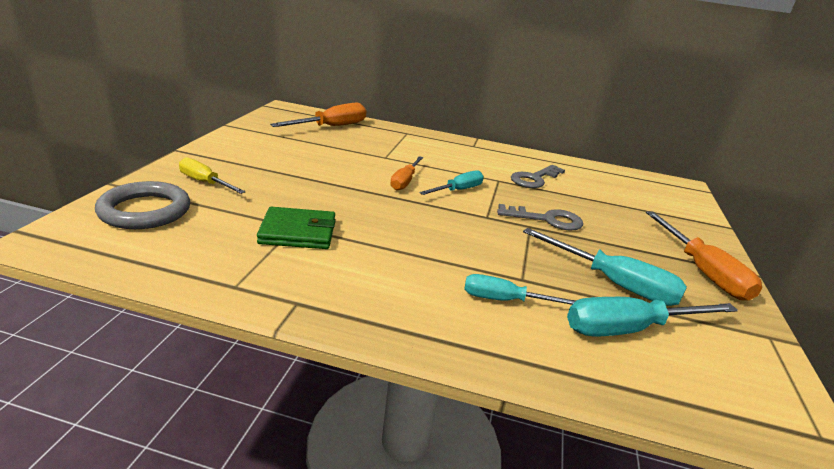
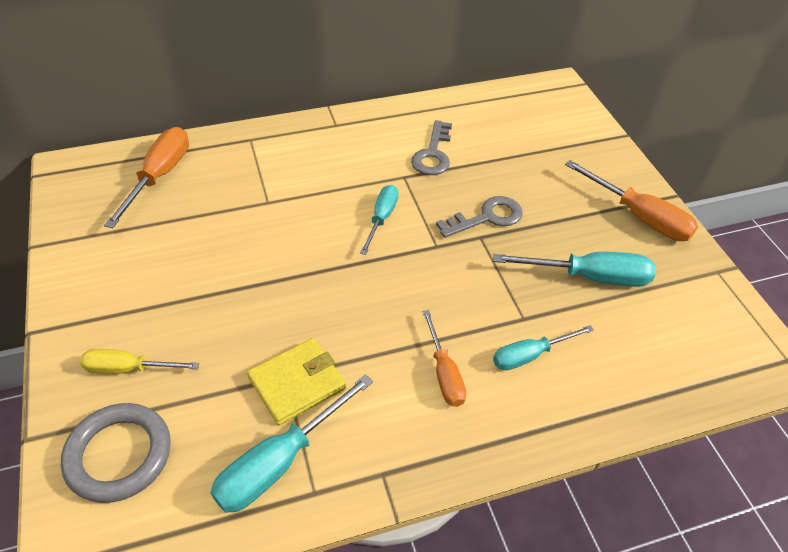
camera: 30 degrees left, 20 degrees up
green wallet [257,207,335,249] -> yellow wallet [247,338,346,425]
orange screwdriver [390,156,423,191] -> orange screwdriver moved to [423,310,466,407]
turquoise screwdriver [567,297,738,337] -> turquoise screwdriver moved to [210,374,373,513]

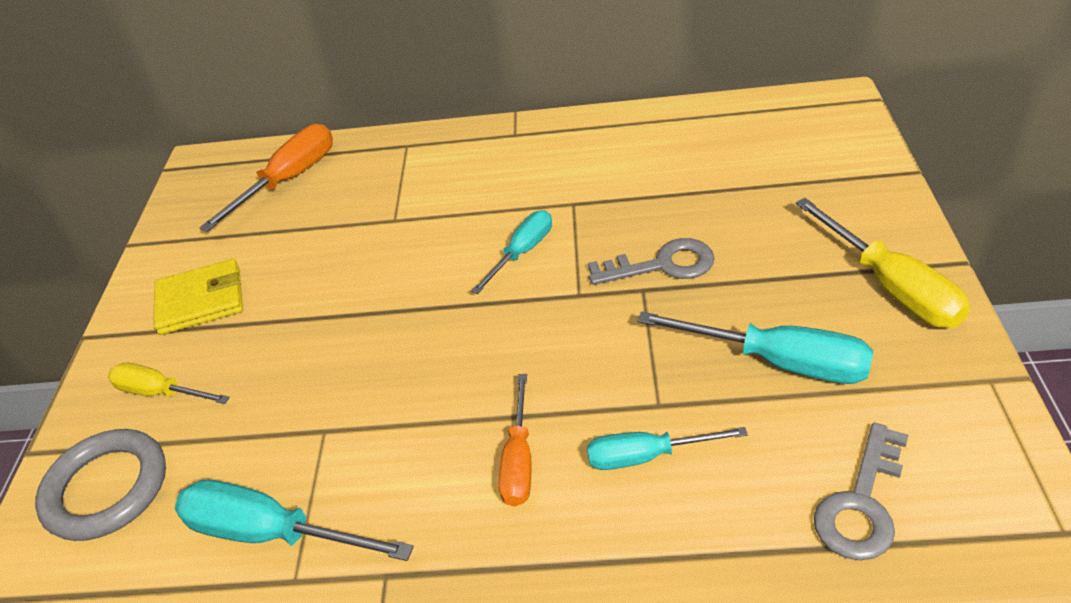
camera: 25 degrees right, 5 degrees down
turquoise screwdriver [210,374,373,513] -> turquoise screwdriver turned 45 degrees clockwise [175,480,414,561]
yellow wallet [247,338,346,425] -> yellow wallet moved to [153,259,243,335]
grey key [411,120,452,175] -> grey key moved to [814,423,908,560]
orange screwdriver [565,160,698,241] -> yellow screwdriver [796,198,970,328]

